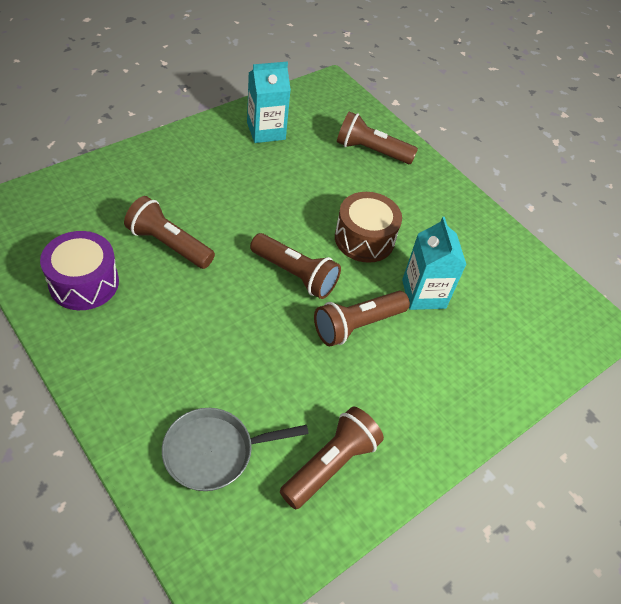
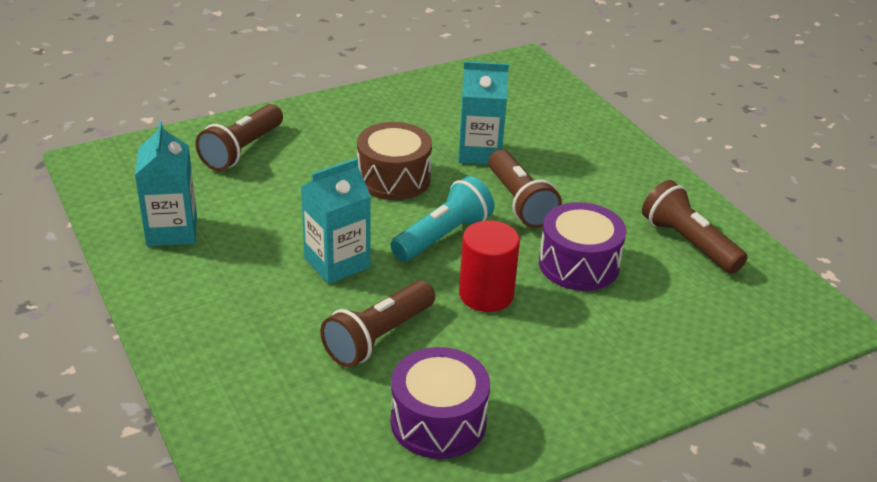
camera: 75 degrees left, 15 degrees down
grey pan [162,408,309,491] -> none
brown flashlight [250,233,341,299] -> turquoise flashlight [390,176,494,261]
none -> turquoise carton [301,158,371,284]
none -> red cylinder [459,220,520,312]
none -> purple drum [539,202,626,291]

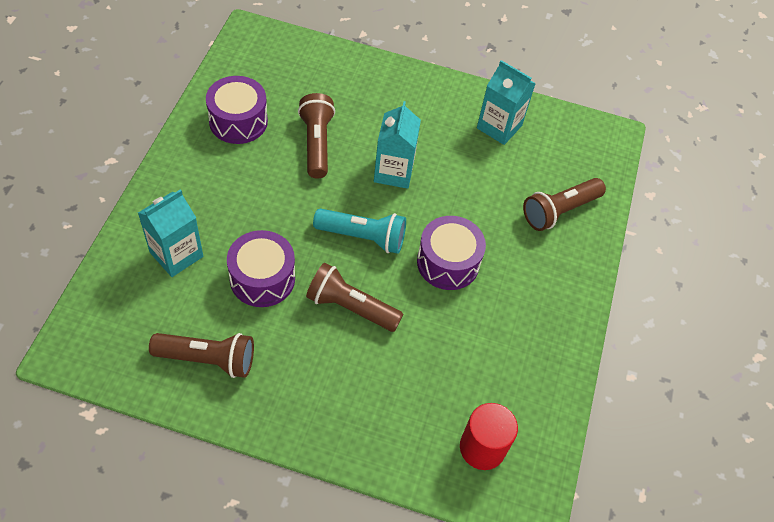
camera: 130 degrees right, 20 degrees up
brown flashlight [195,104,283,171] -> brown flashlight turned 105 degrees counterclockwise [523,178,606,231]
brown drum [357,122,432,200] -> purple drum [417,216,486,290]
turquoise flashlight [390,176,494,261] -> turquoise flashlight turned 75 degrees counterclockwise [313,208,406,254]
turquoise carton [458,61,509,165] -> turquoise carton moved to [138,189,203,277]
red cylinder [459,220,520,312] -> red cylinder moved to [460,403,518,470]

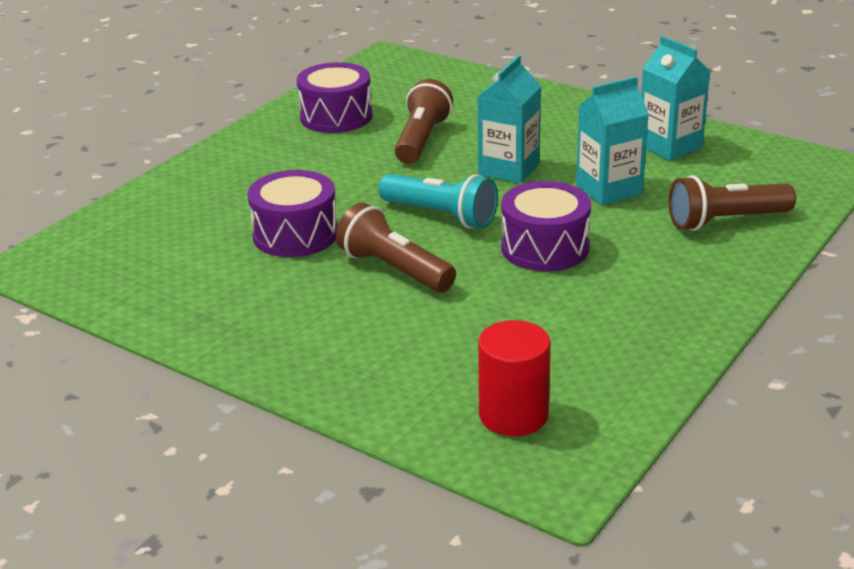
camera: 25 degrees right, 25 degrees down
turquoise carton [138,189,203,277] -> turquoise carton moved to [576,77,649,205]
brown flashlight [149,333,254,378] -> none

